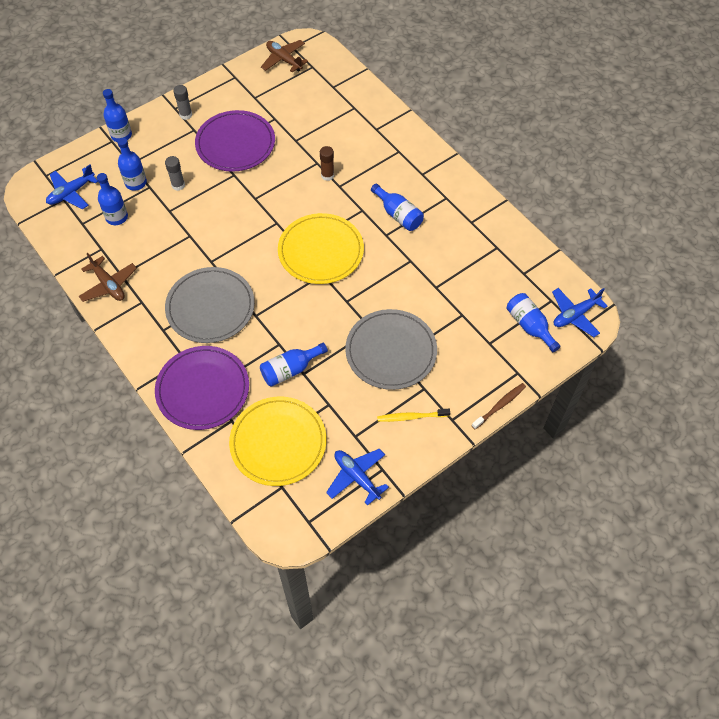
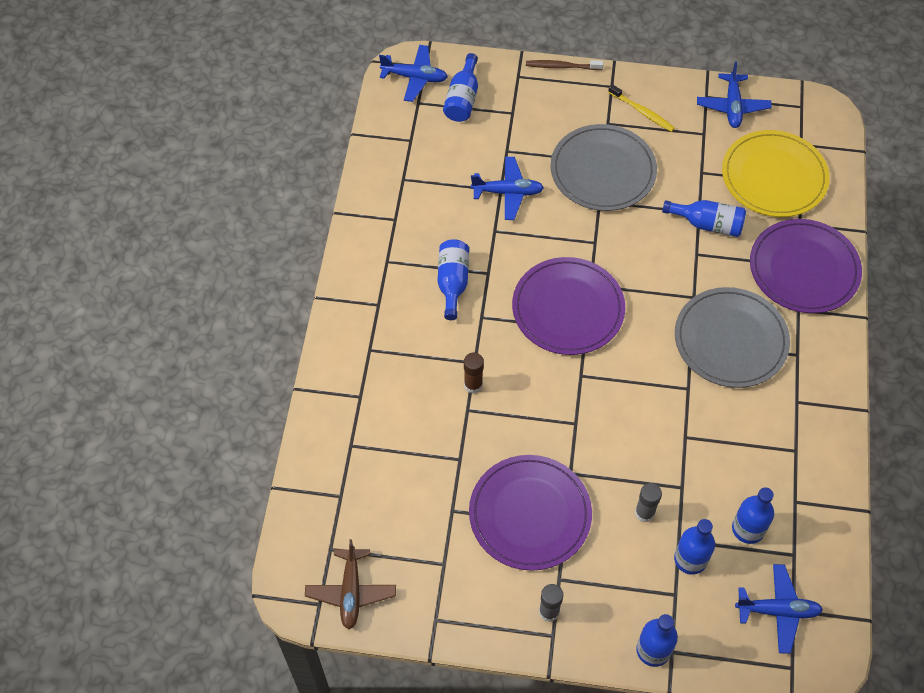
camera: 135 degrees left, 0 degrees up
brown plane [79,253,137,302] -> none
yellow plate [278,213,364,284] -> purple plate [512,257,625,355]
none -> blue plane [471,157,544,220]

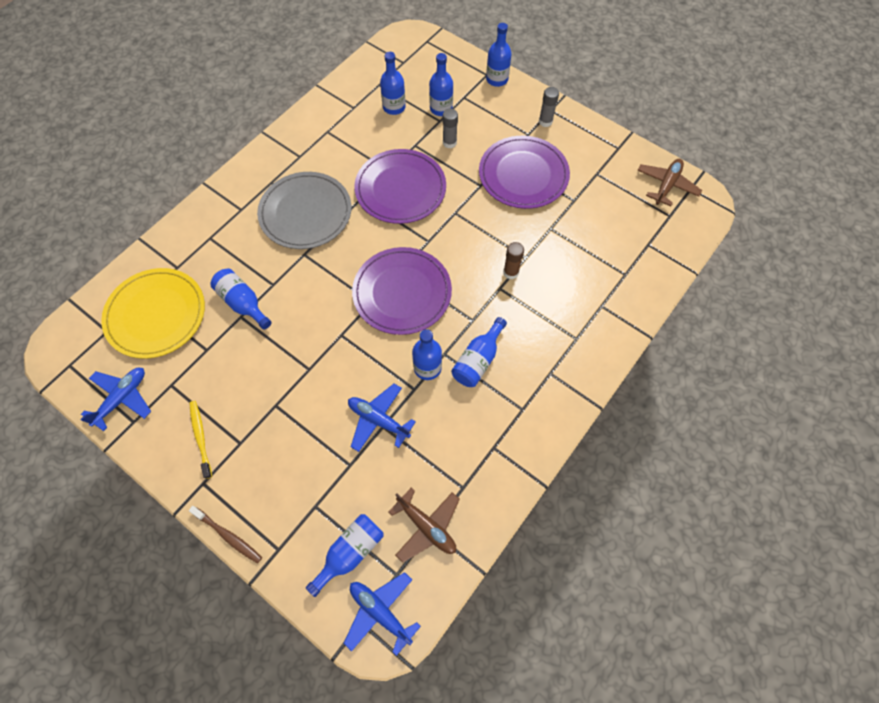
camera: 150 degrees left, 5 degrees up
grey plate [551,124,657,211] -> none
blue plane [735,564,823,654] -> none
purple plate [750,219,862,313] -> purple plate moved to [354,149,446,224]
none -> brown plane [389,488,460,563]
none -> blue bottle [412,329,442,380]

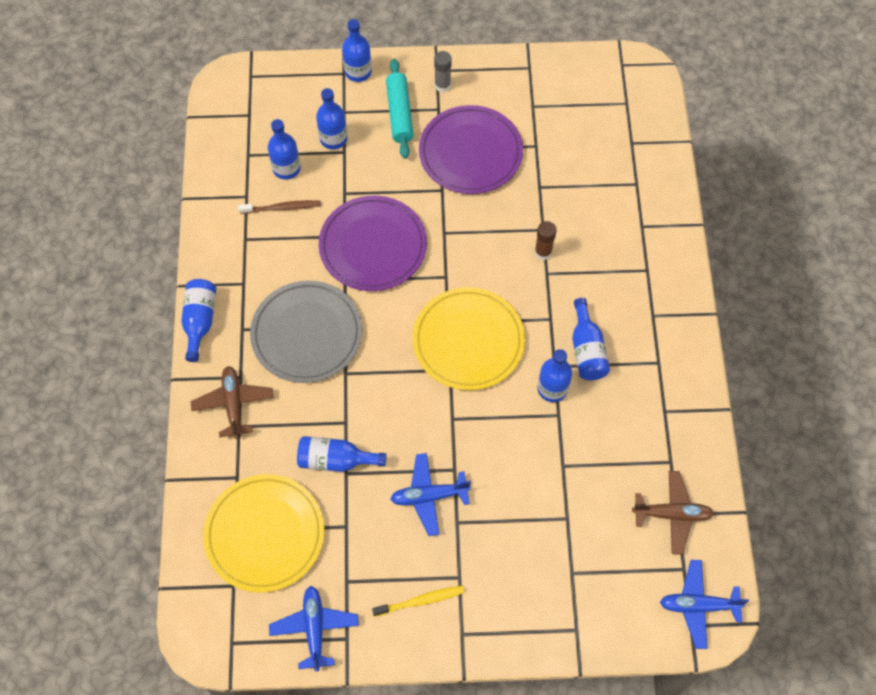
camera: 40 degrees left, 0 degrees up
yellow toothbrush [189,401,212,479] -> yellow toothbrush turned 135 degrees clockwise [372,586,465,617]
brown toothbrush [189,506,262,564] -> brown toothbrush moved to [238,200,321,214]
blue bottle [306,514,384,597] -> blue bottle moved to [181,279,216,362]
blue plane [348,384,416,452] -> blue plane moved to [390,453,471,536]
purple plate [352,247,452,335] -> yellow plate [413,287,525,390]
grey glue stick [443,109,458,148] -> none
brown plane [637,159,702,206] -> brown plane moved to [191,366,274,439]
none -> turquoise rolling pin [386,59,414,159]

